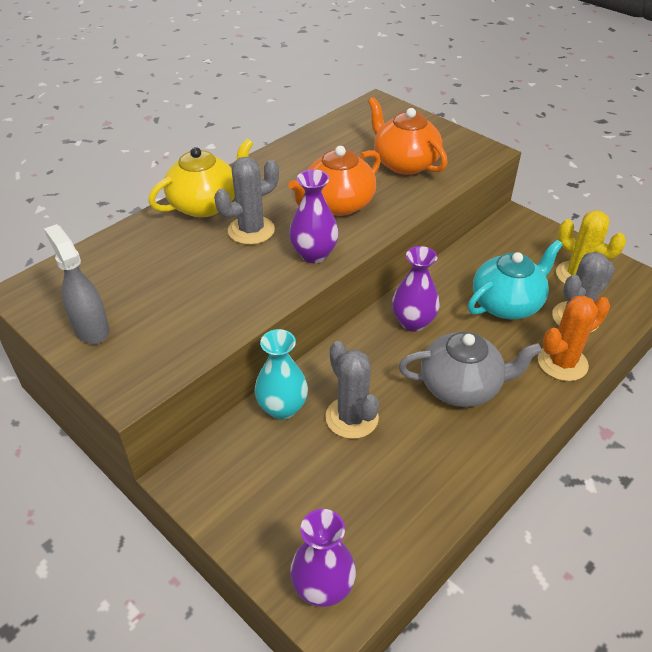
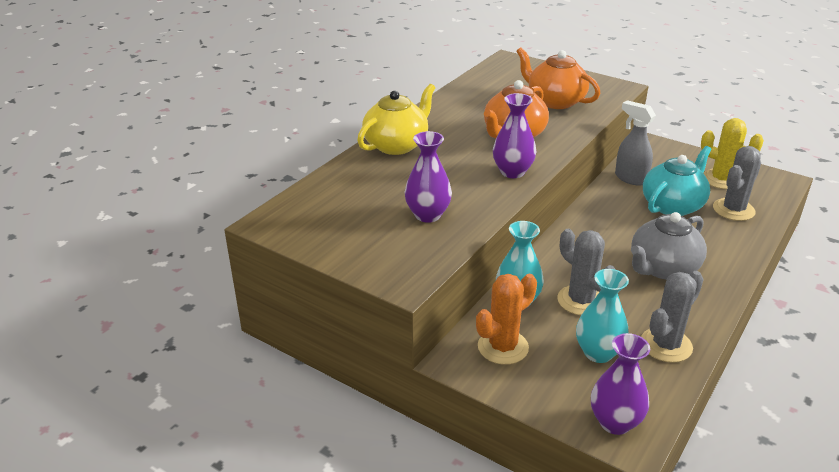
camera: 10 degrees left, 10 degrees down
grey spray bottle [44,224,109,344] -> grey spray bottle moved to [615,100,656,186]
grey cactus [214,157,279,245] -> grey cactus moved to [641,271,704,363]
purple vase [392,246,440,332] -> purple vase moved to [405,131,452,223]
grey teapot [398,331,542,407] -> grey teapot turned 150 degrees clockwise [631,212,707,279]
orange cactus [538,296,610,381] -> orange cactus moved to [476,274,537,365]
none -> turquoise vase [576,269,629,363]

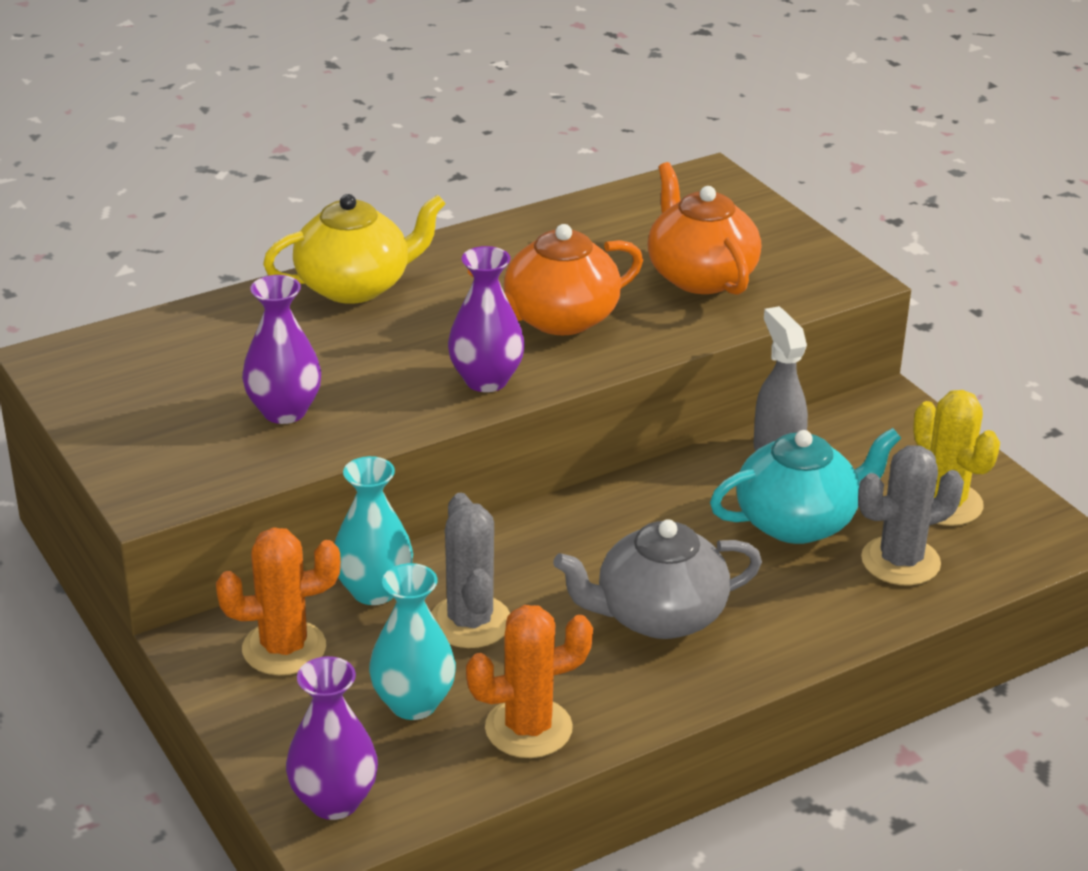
camera: 25 degrees right, 0 degrees up
grey cactus [641,271,704,363] -> orange cactus [466,605,593,758]

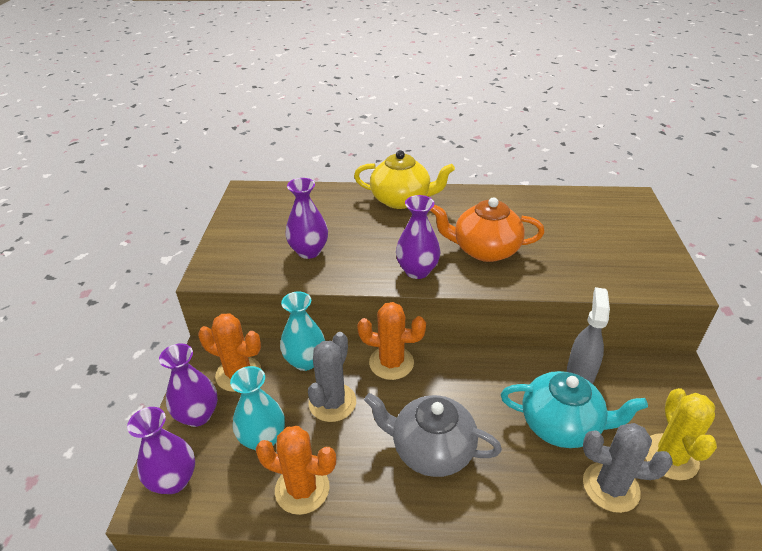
camera: 35 degrees right, 5 degrees up
orange teapot [647,162,761,295] -> none
none -> purple vase [159,343,218,427]
none -> orange cactus [357,302,426,380]

